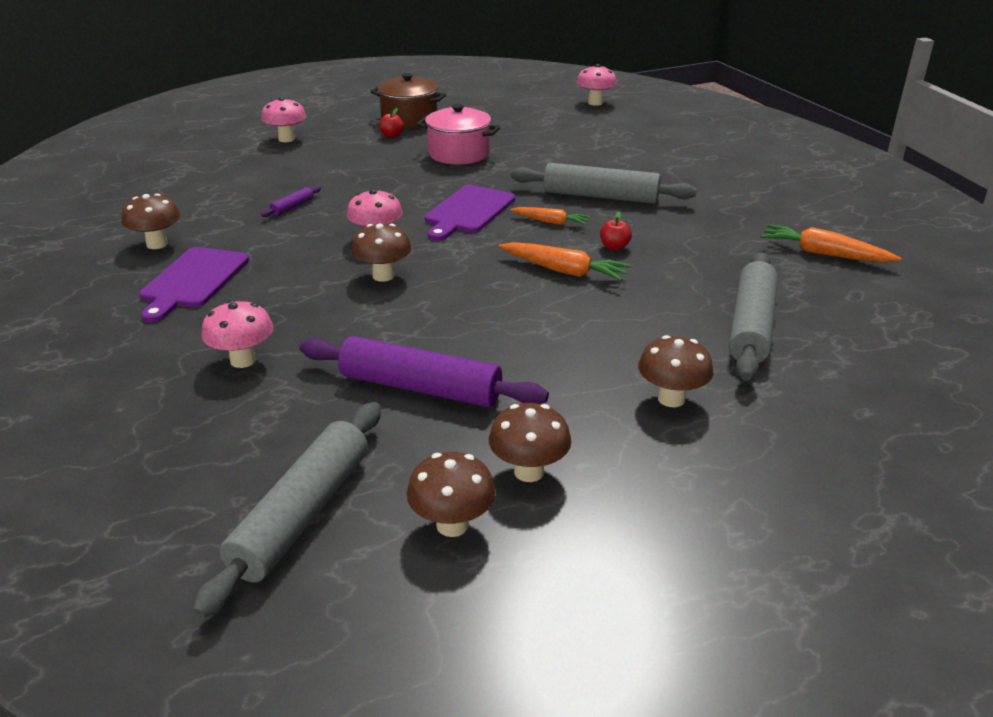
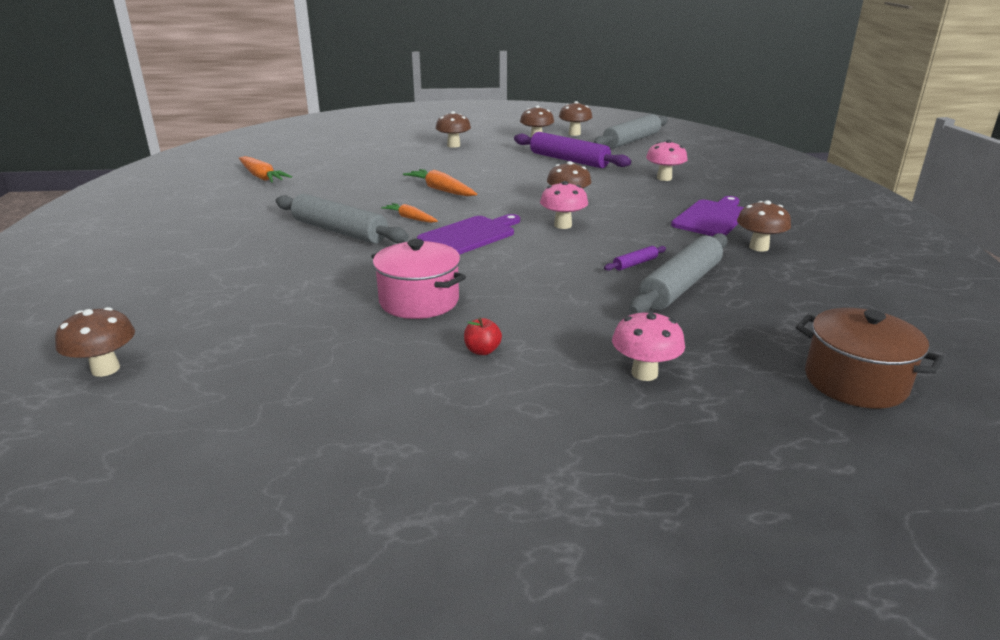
camera: 160 degrees left, 5 degrees down
brown pot [370,73,446,129] -> brown pot moved to [796,308,944,409]
pink mushroom [577,64,617,106] -> brown mushroom [55,307,135,377]
red apple [600,212,632,251] -> none
grey rolling pin [729,252,778,381] -> grey rolling pin moved to [629,233,728,314]

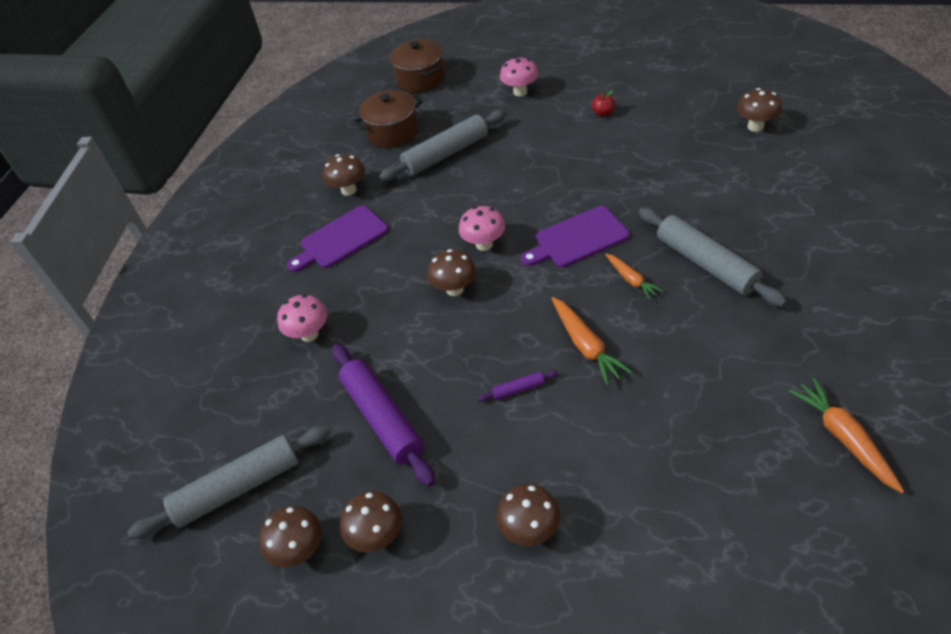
camera: 155 degrees left, 20 degrees up
brown mushroom [55,307,135,377] -> brown mushroom moved to [737,88,782,132]
pink pot [371,239,466,319] -> none
purple rolling pin [604,246,666,271] -> purple rolling pin moved to [477,370,558,402]
none -> brown pot [353,90,423,148]

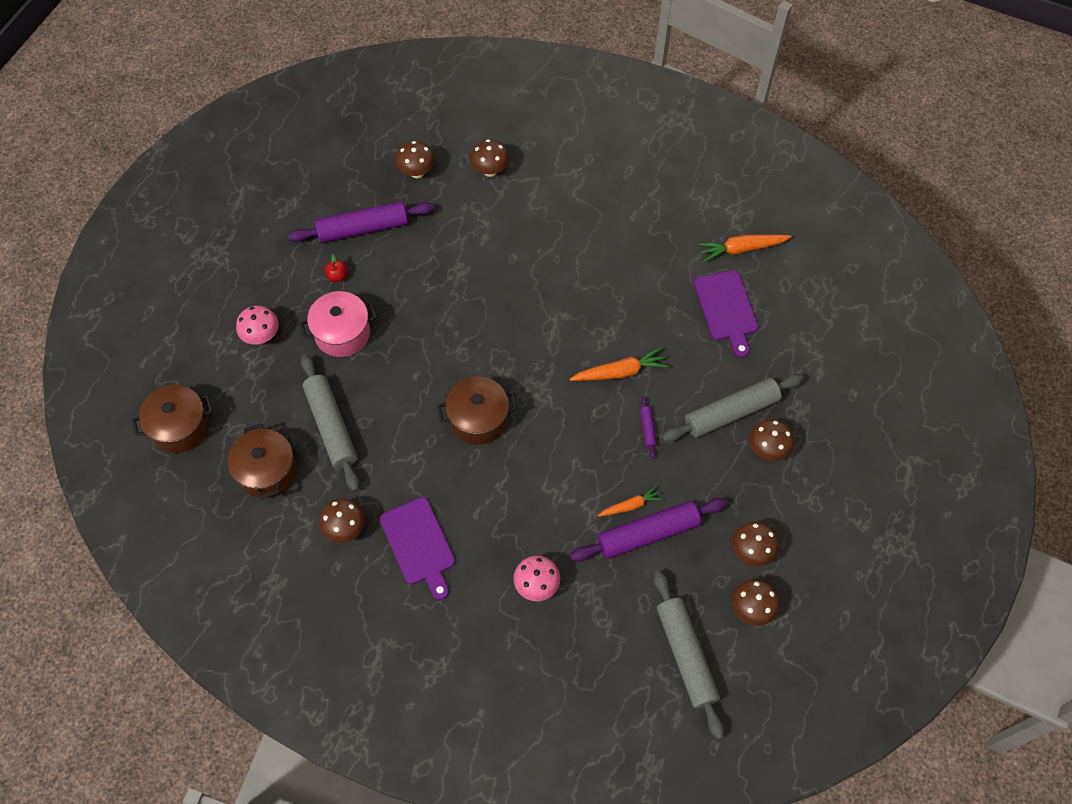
camera: 85 degrees left, 15 degrees up
brown mushroom [427,249,476,296] -> brown mushroom moved to [470,139,509,177]
pink mushroom [459,206,505,251] -> brown pot [437,377,518,445]
purple cutting board [521,206,629,268] -> purple cutting board moved to [694,270,758,357]
orange carrot [605,254,663,300] -> orange carrot moved to [598,485,663,517]
grey rolling pin [638,207,787,307] -> grey rolling pin moved to [661,374,804,442]
none -> purple rolling pin [288,201,434,243]
none -> pink pot [300,291,377,357]

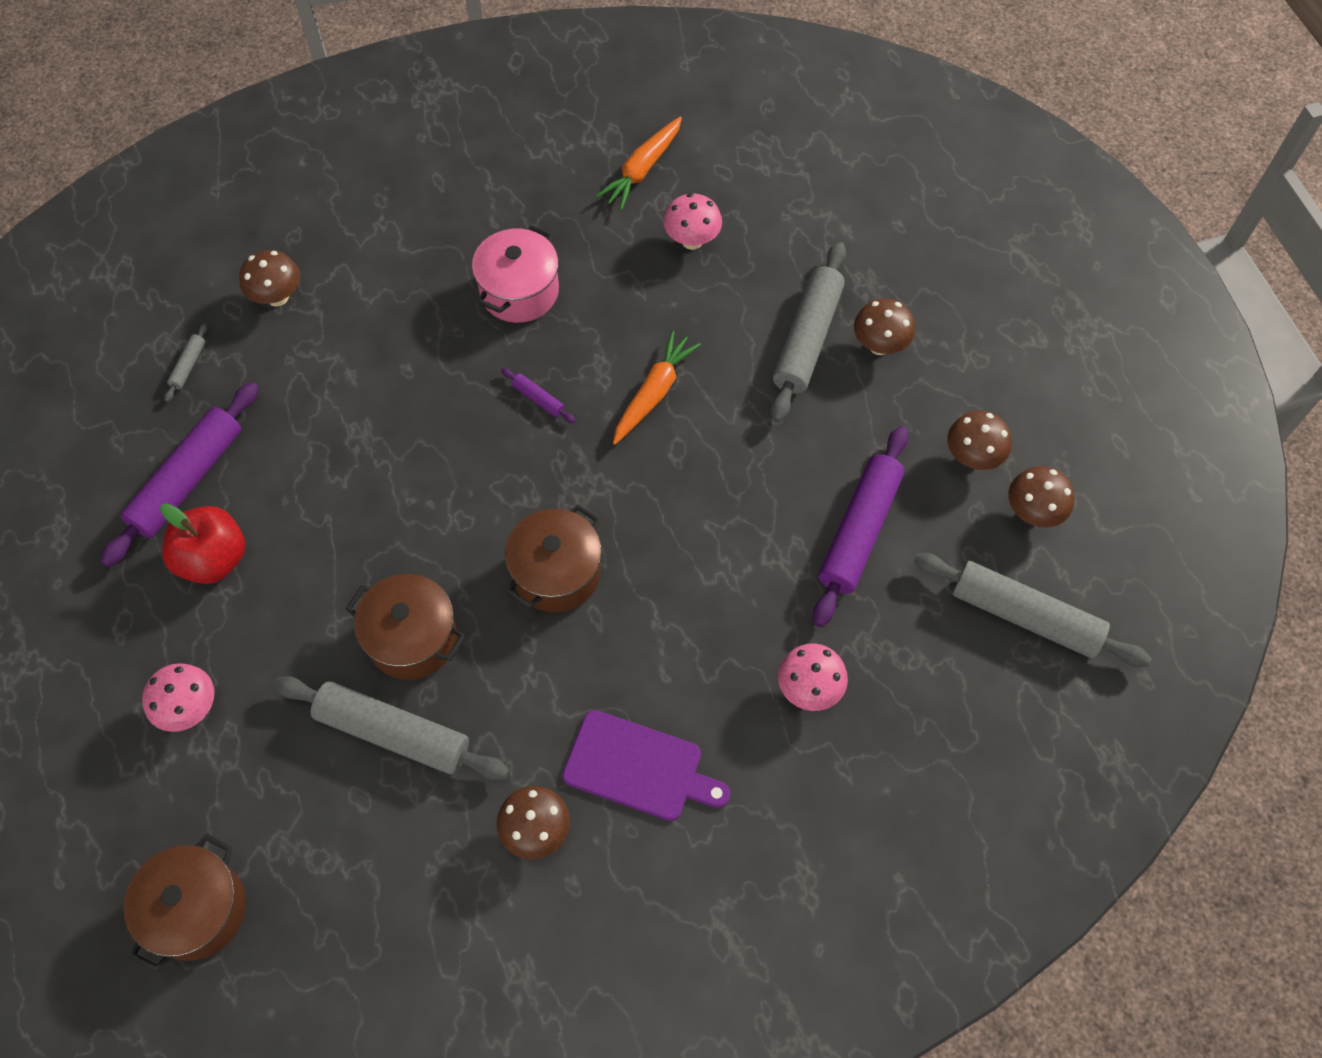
camera: 45 degrees left, 0 degrees up
brown pot [228,423,297,499] -> brown pot moved to [346,574,466,680]
pink pot [300,291,377,357] -> pink pot moved to [472,225,559,323]
red apple [324,255,348,282] -> red apple [160,503,245,584], size x2.12
brown mushroom [396,141,435,178] -> grey rolling pin [164,323,208,402]
orange carrot [598,485,663,517] -> none
purple rolling pin [640,396,657,459] -> purple rolling pin moved to [501,368,575,423]
purple cutting board [694,270,758,357] -> pink mushroom [663,193,722,250]

